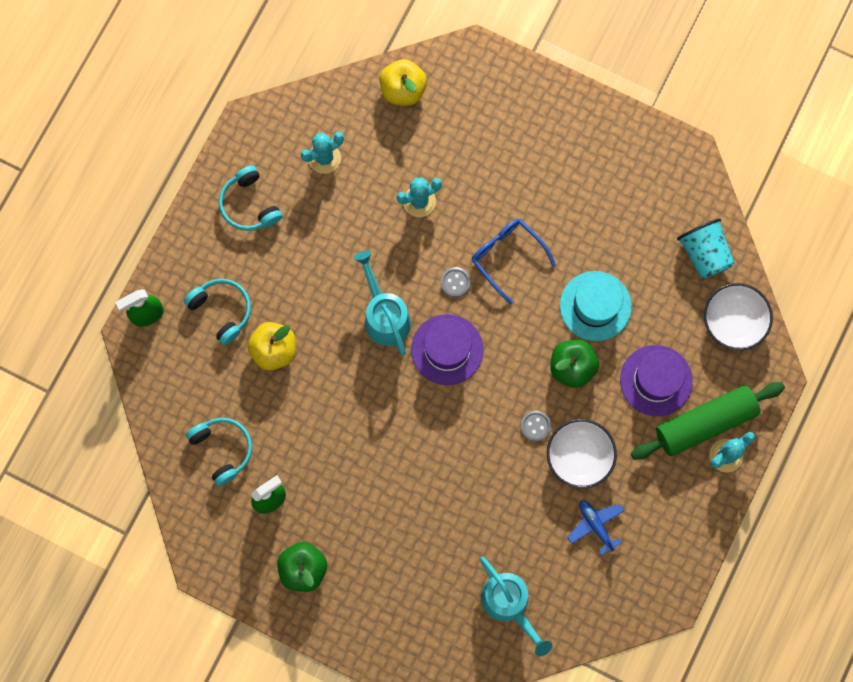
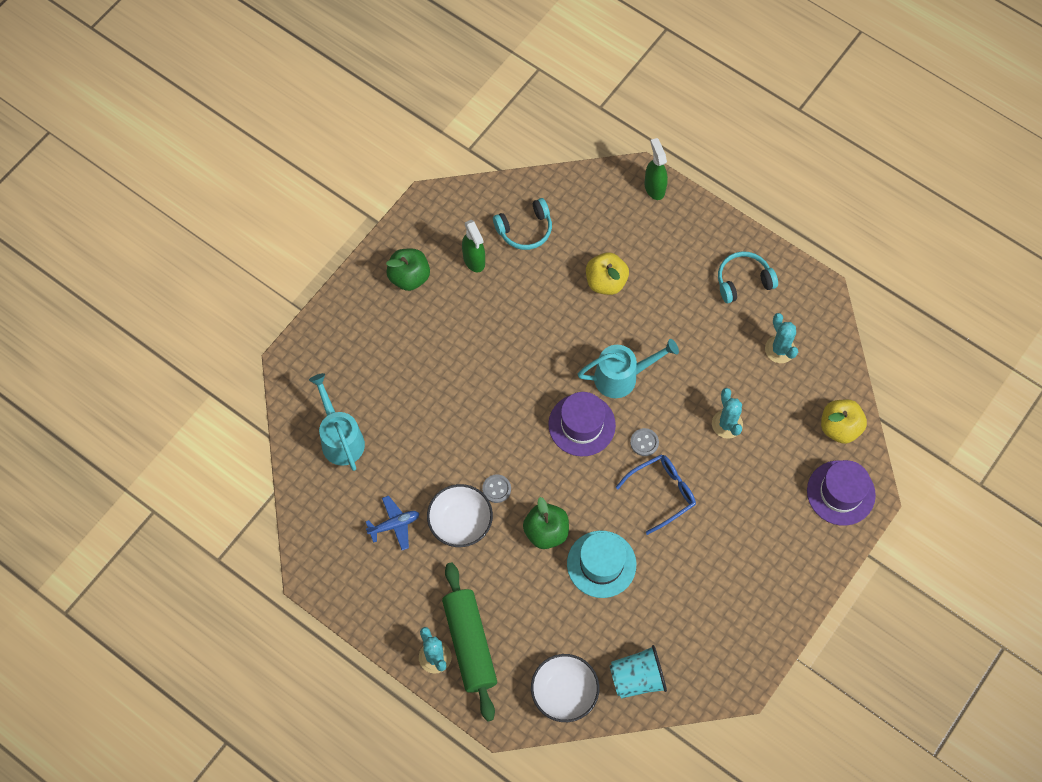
camera: 100 degrees right, 10 degrees down
turquoise headphones [184,279,251,345] -> none
turquoise watering can [480,557,552,656] -> turquoise watering can turned 90 degrees clockwise [309,373,365,471]
purple hat [620,345,693,416] -> purple hat moved to [807,460,876,526]

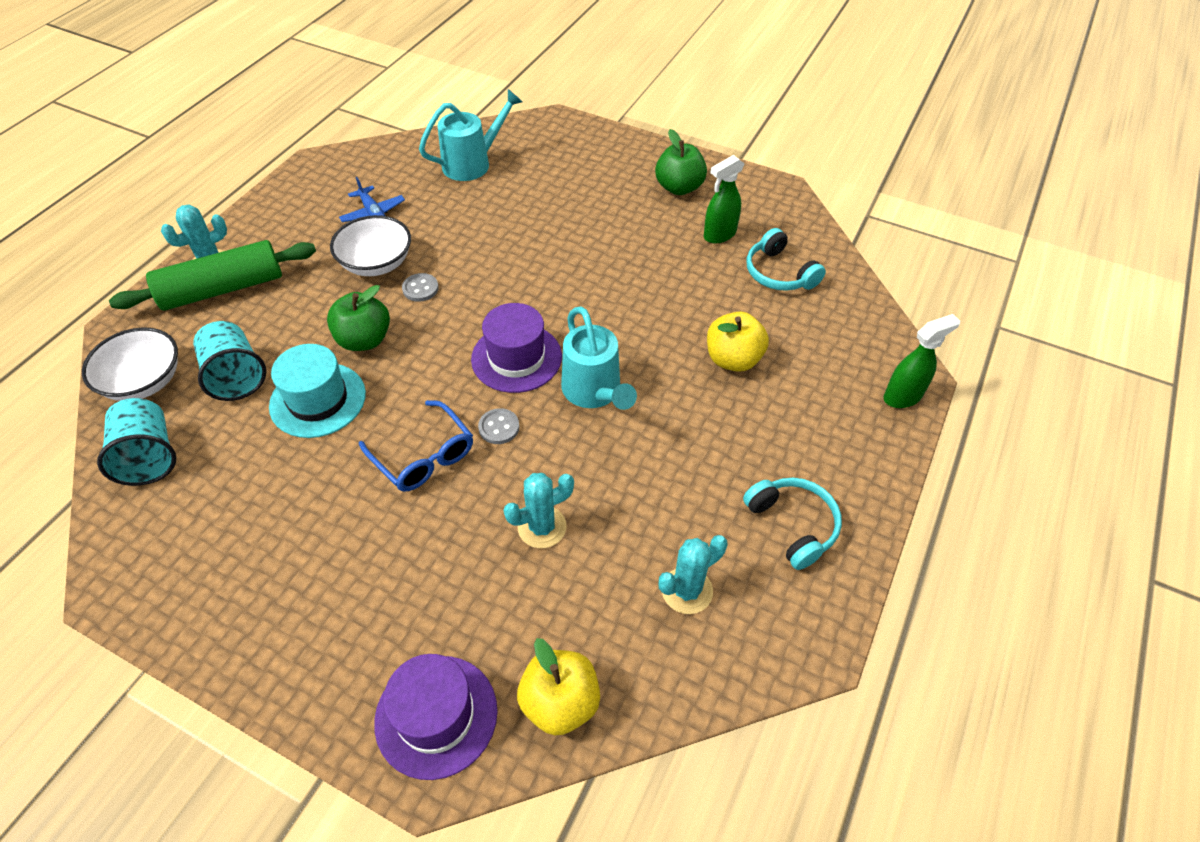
camera: 80 degrees right, 15 degrees down
none -> turquoise cup [193,321,266,401]

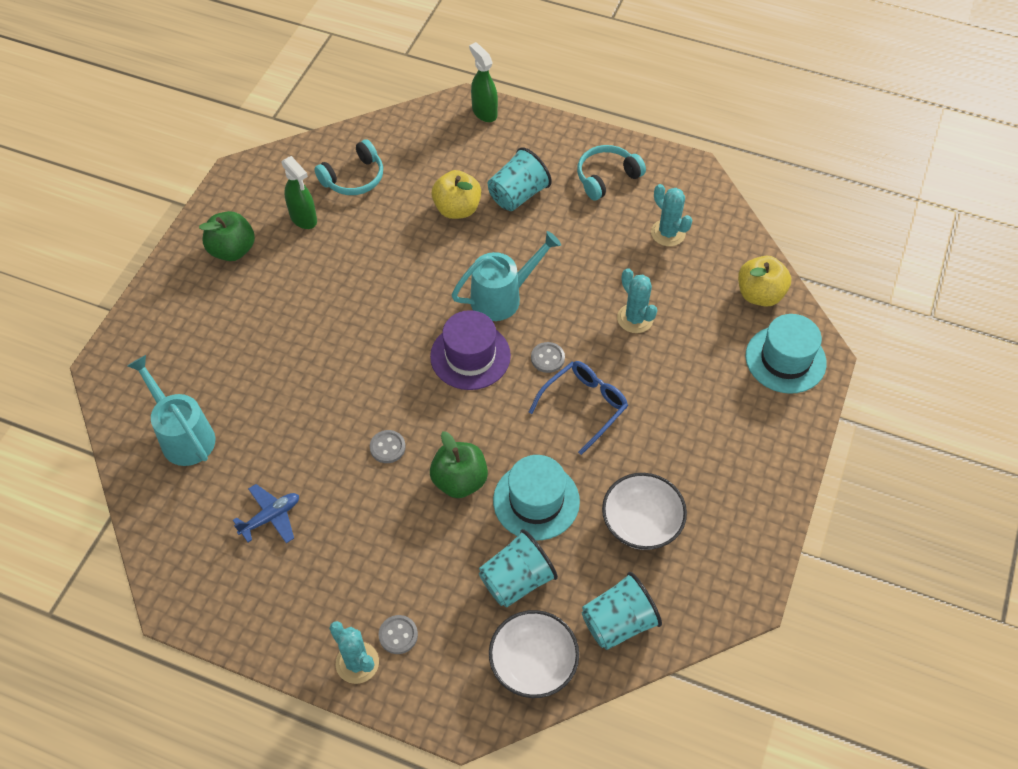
camera: 95 degrees left, 5 degrees up
green rolling pin [109,240,316,311] -> grey button [379,615,418,654]
white bowl [330,215,411,276] -> white bowl moved to [602,473,687,550]
purple hat [374,654,498,780] -> turquoise hat [746,314,827,394]
none -> turquoise cup [488,147,552,211]

